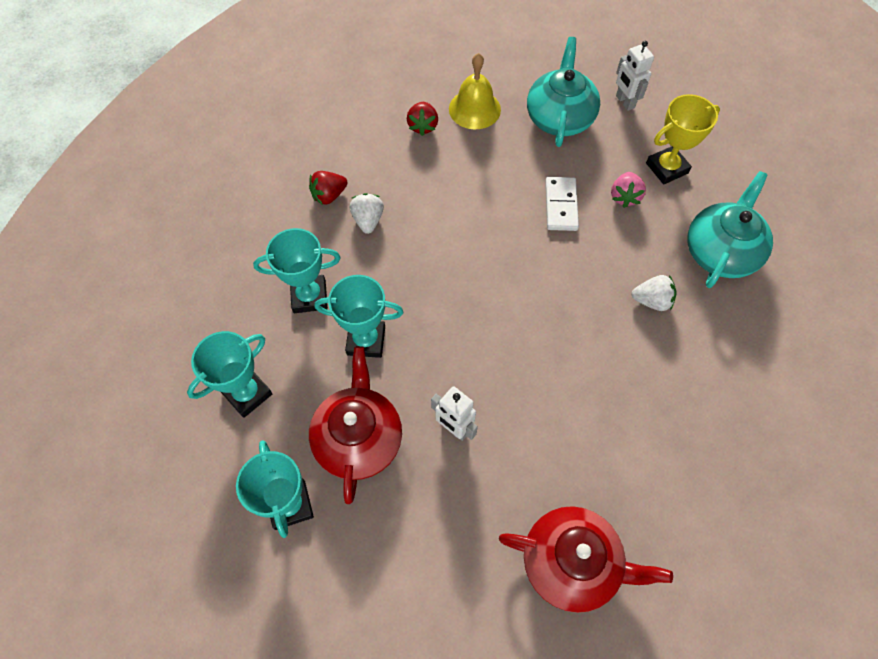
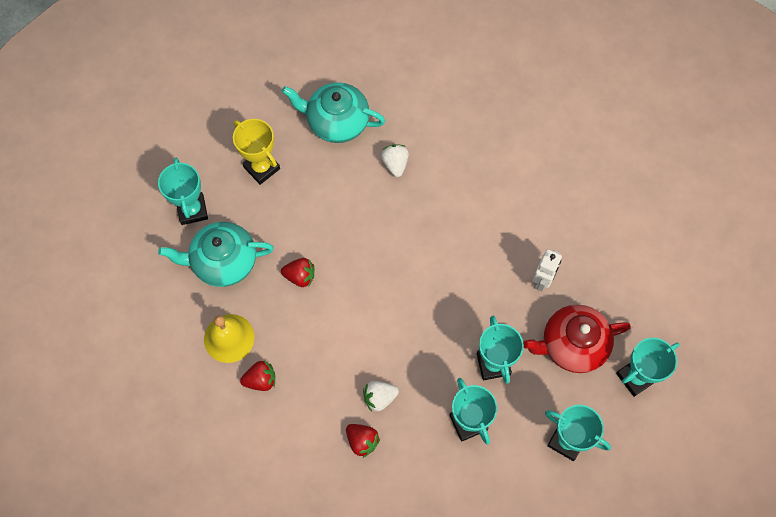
camera: 105 degrees left, 5 degrees up
red teapot [499,506,673,613] -> none
white domino [545,177,579,231] -> none
pink strawberry [611,172,646,208] -> none
white robot [616,41,654,111] -> turquoise trophy [158,158,208,225]
none -> red strawberry [281,258,314,287]

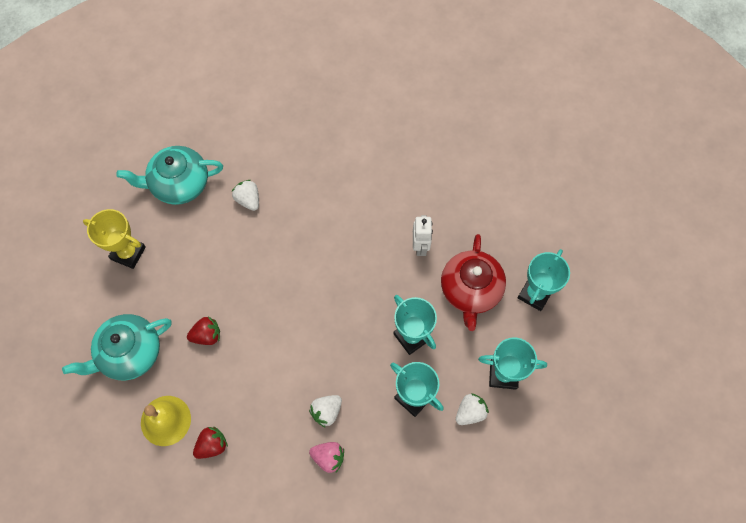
camera: 25 degrees left, 0 degrees up
turquoise trophy [158,158,208,225] -> none
red strawberry [346,424,380,458] -> pink strawberry [309,442,344,473]
red teapot [523,305,631,373] -> red teapot turned 45 degrees counterclockwise [441,234,506,331]
none -> white strawberry [456,393,489,425]

